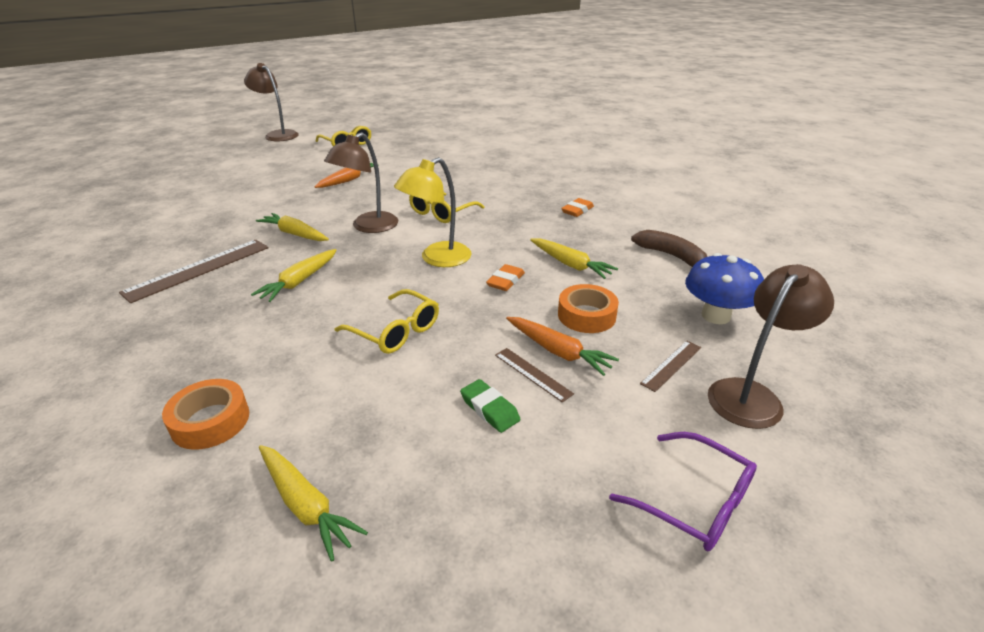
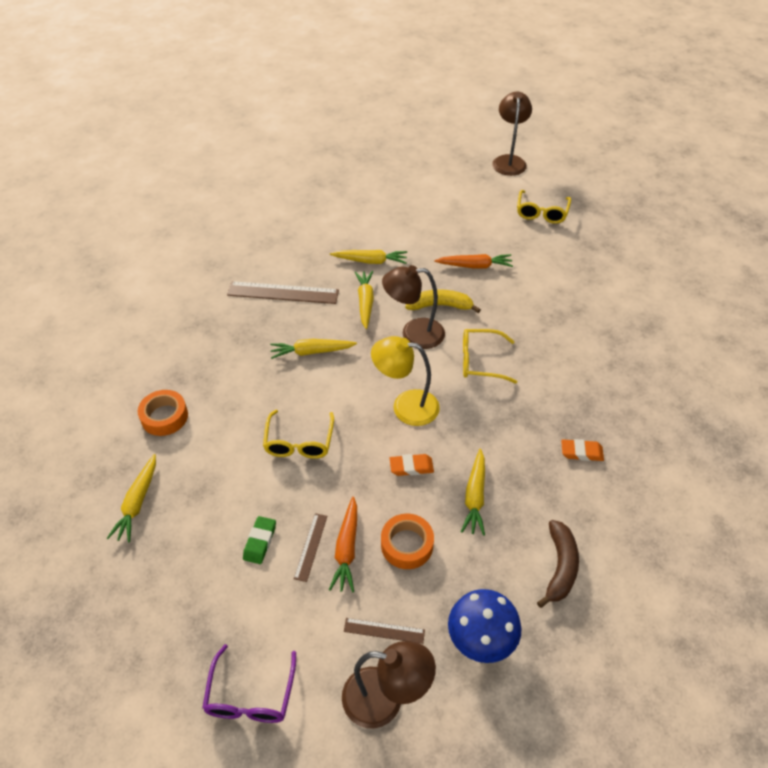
camera: 55 degrees right, 15 degrees up
none -> yellow carrot [330,250,407,264]
none -> yellow banana [405,289,481,313]

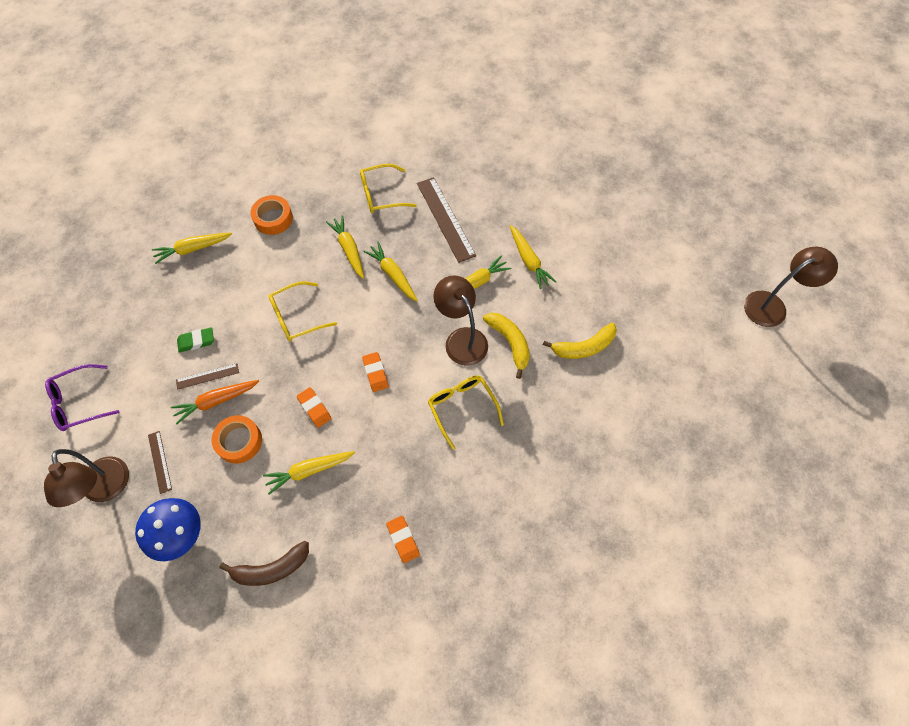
camera: 60 degrees right, 15 degrees up
yellow lamp [371,336,440,426] -> orange eraser [362,352,389,392]
orange carrot [434,254,513,269] -> yellow banana [543,323,617,359]
yellow glasses [517,190,571,224] -> yellow glasses moved to [360,164,416,213]
none -> yellow carrot [326,215,364,279]

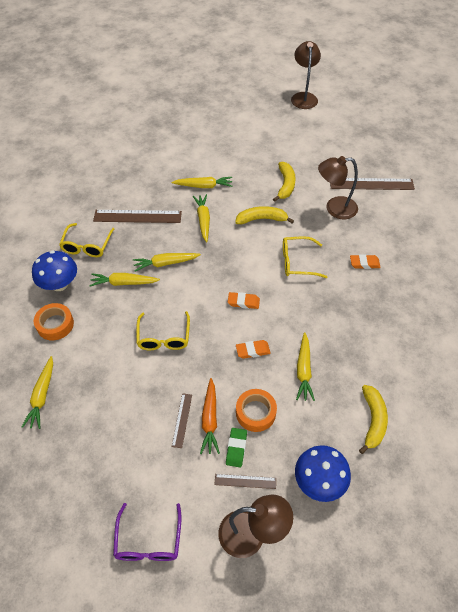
camera: 65 degrees left, 10 degrees down
green eraser [177,327,214,352] -> green eraser moved to [226,428,247,467]
brown banana [219,541,309,586] -> yellow banana [359,385,388,454]
orange eraser [386,516,420,563] -> orange eraser moved to [350,254,381,269]
brown lamp [433,276,488,366] -> brown lamp moved to [318,156,358,219]
none -> blue mushroom [32,250,77,291]
none -> brown ruler [330,178,415,190]

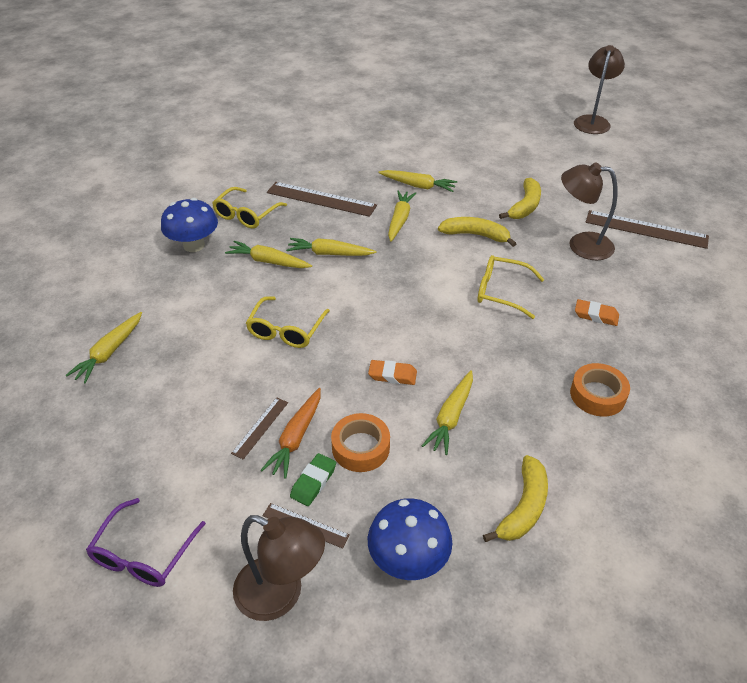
camera: 20 degrees right, 10 degrees down
orange tape [34,303,74,340] -> orange tape moved to [570,363,630,417]
orange eraser [228,292,260,309] -> none

